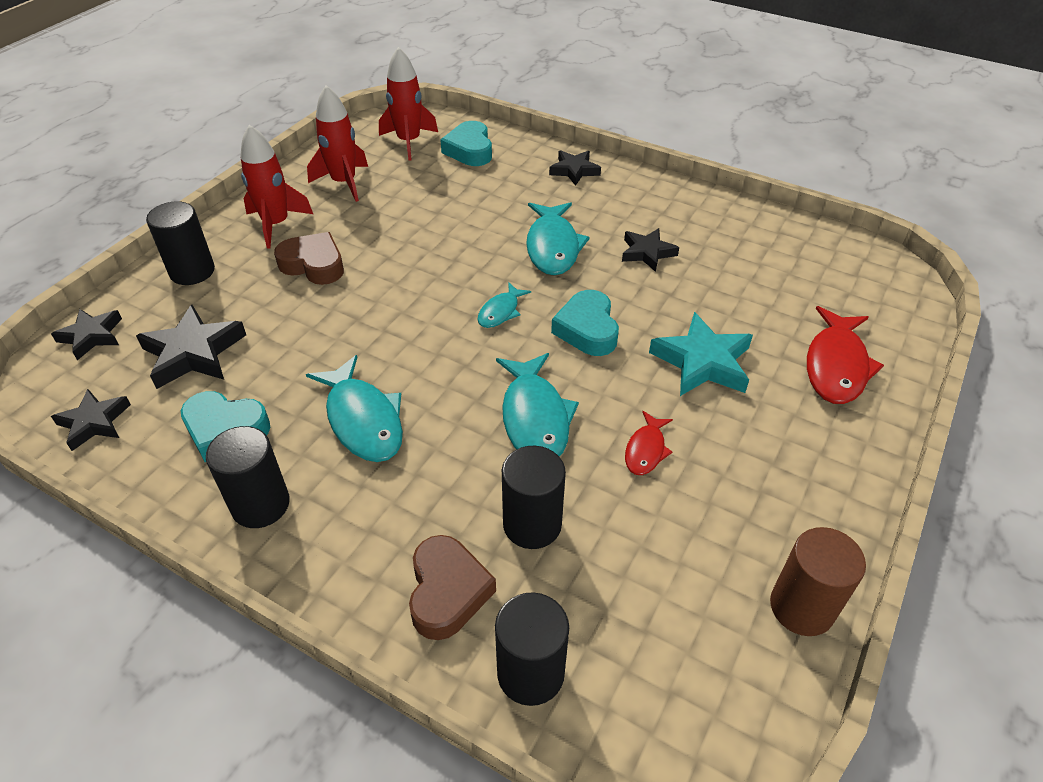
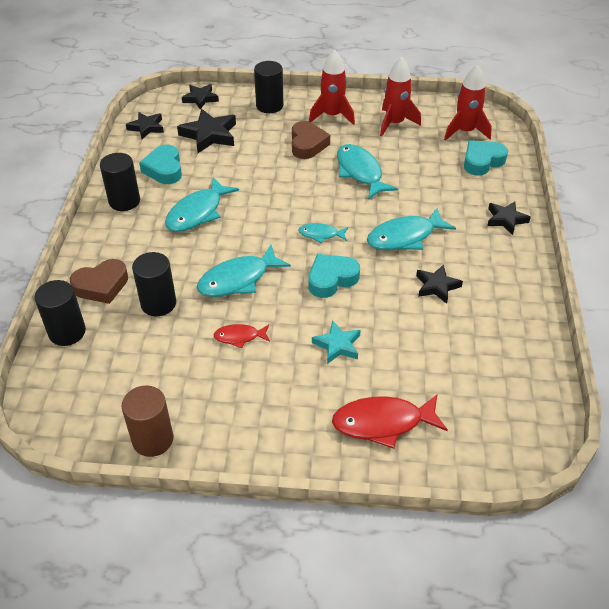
camera: 65 degrees right, 0 degrees up
turquoise star [649,312,753,396] -> turquoise star [312,320,361,364], size x0.64
none -> turquoise fish [337,144,398,199]

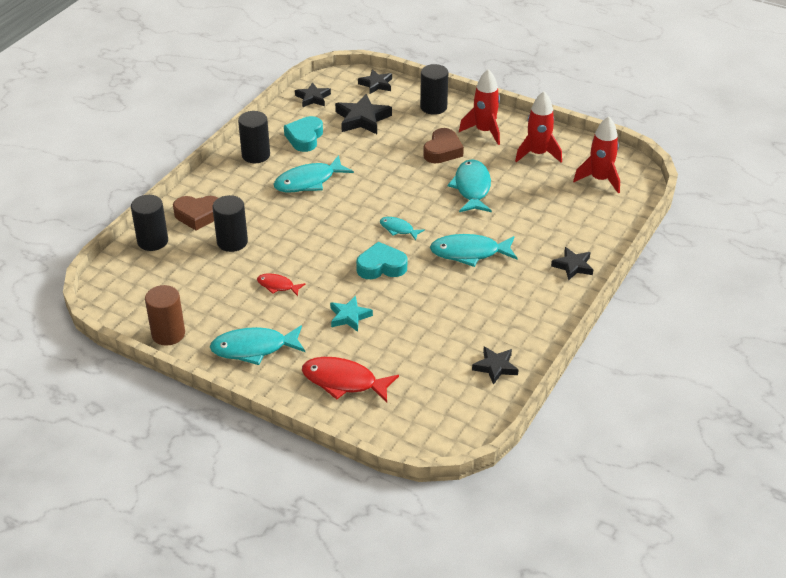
camera: 25 degrees right, 5 degrees down
turquoise fish [197,245,291,297] -> turquoise fish moved to [210,325,305,365]
black star [416,264,463,304] -> black star moved to [472,346,519,385]
turquoise heart [464,140,508,175] -> none

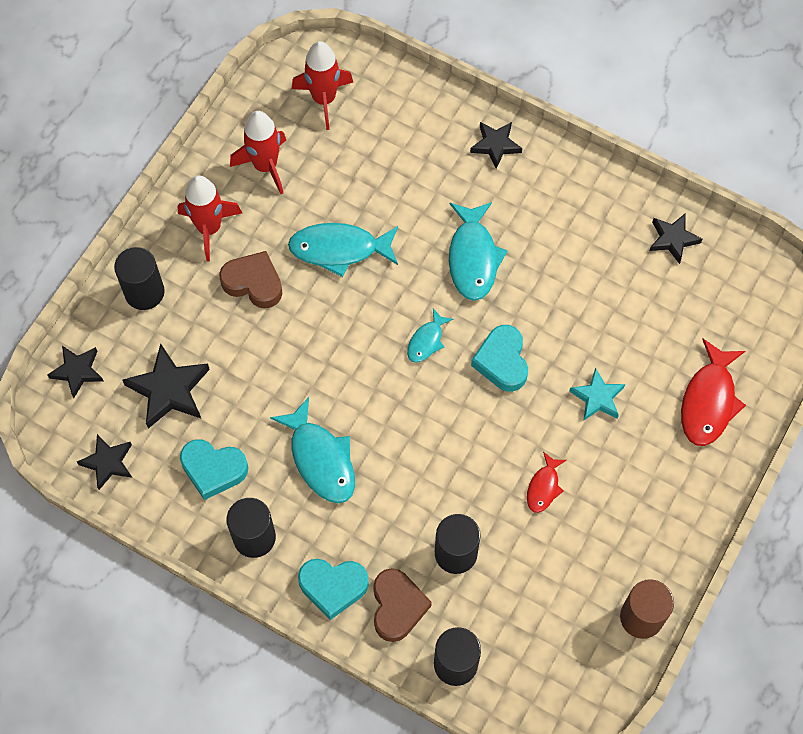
camera: 90 degrees left, 25 degrees up
turquoise fish [210,325,305,365] -> none
none -> turquoise heart [298,559,369,620]

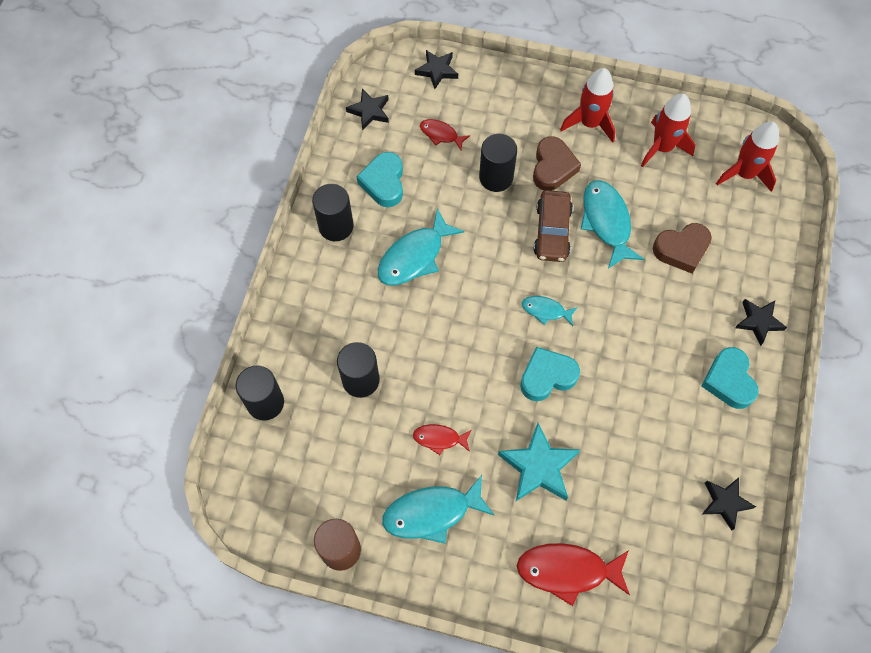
camera: 75 degrees right, 0 degrees up
black cylinder [114,247,165,310] -> black cylinder moved to [479,134,517,192]
black star [123,344,210,429] -> red fish [420,119,470,150]
turquoise heart [298,559,369,620] -> turquoise heart moved to [702,347,759,409]
brown heart [373,568,432,642] -> brown heart moved to [653,223,712,274]
turquoise fish [449,202,507,301] -> turquoise fish moved to [382,475,494,544]
turquoise star [569,367,625,421] -> turquoise star [498,423,580,501], size x1.56
none -> brown car [534,190,573,262]

